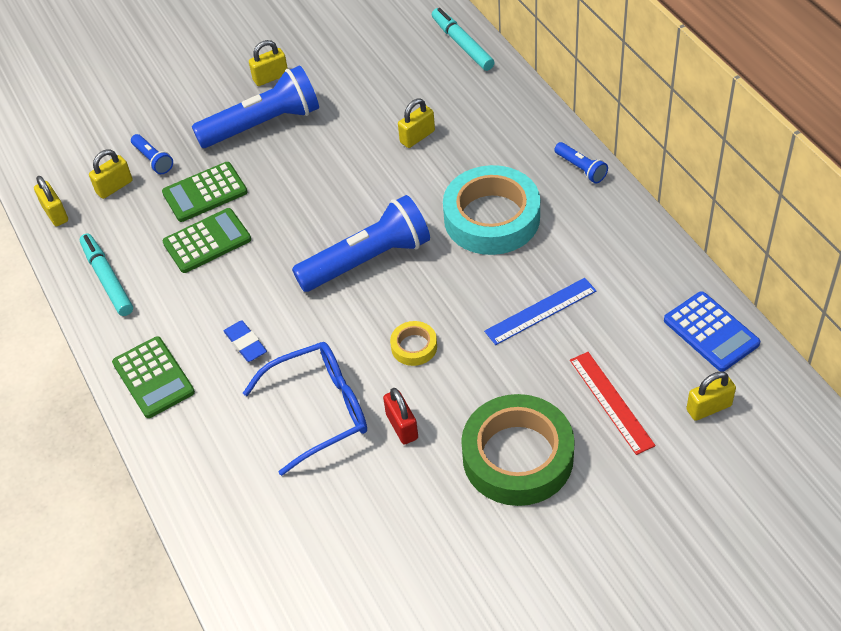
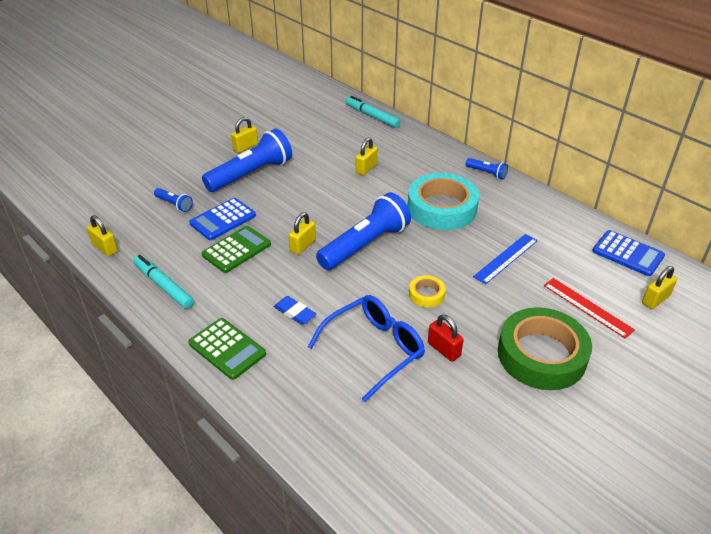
camera: 20 degrees left, 10 degrees down
yellow padlock [89,149,133,199] -> yellow padlock moved to [289,212,316,255]
green calculator [162,162,247,222] -> blue calculator [189,198,256,240]

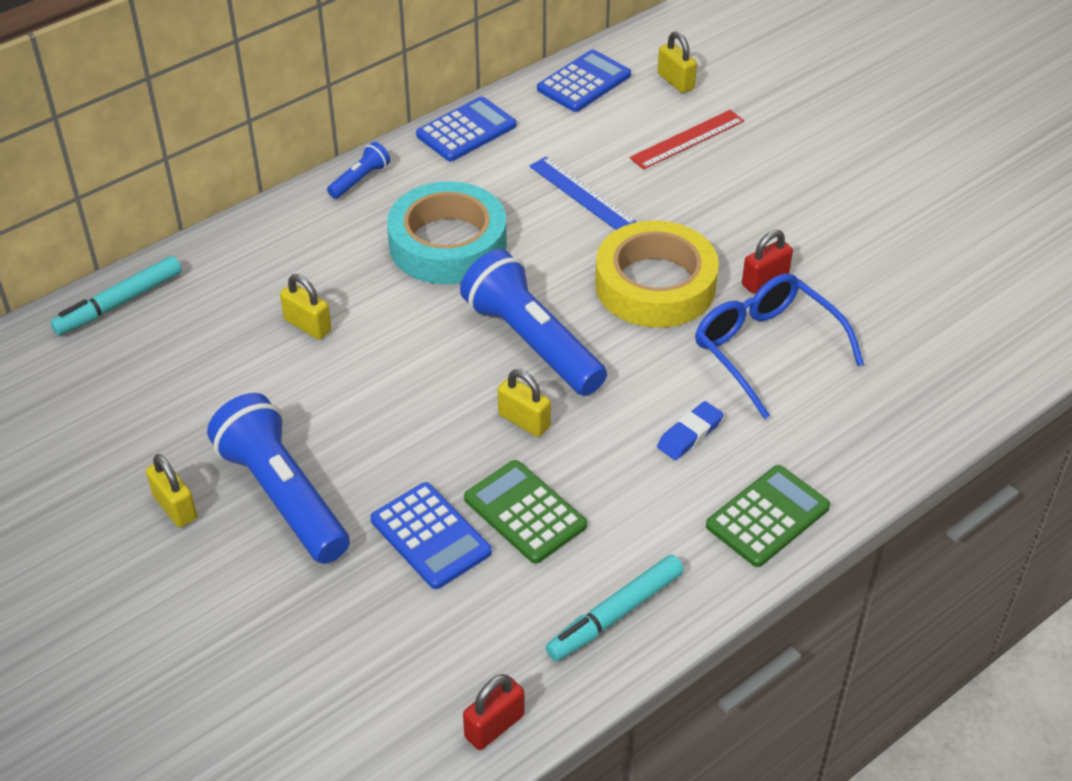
camera: 85 degrees left, 5 degrees up
yellow padlock [87,215,118,256] -> red padlock [463,674,525,750]
blue flashlight [154,188,193,212] -> none
yellow tape [409,275,446,308] -> yellow tape [595,221,719,328], size x2.24
green tape [498,307,592,390] -> none
none -> blue calculator [416,96,516,161]

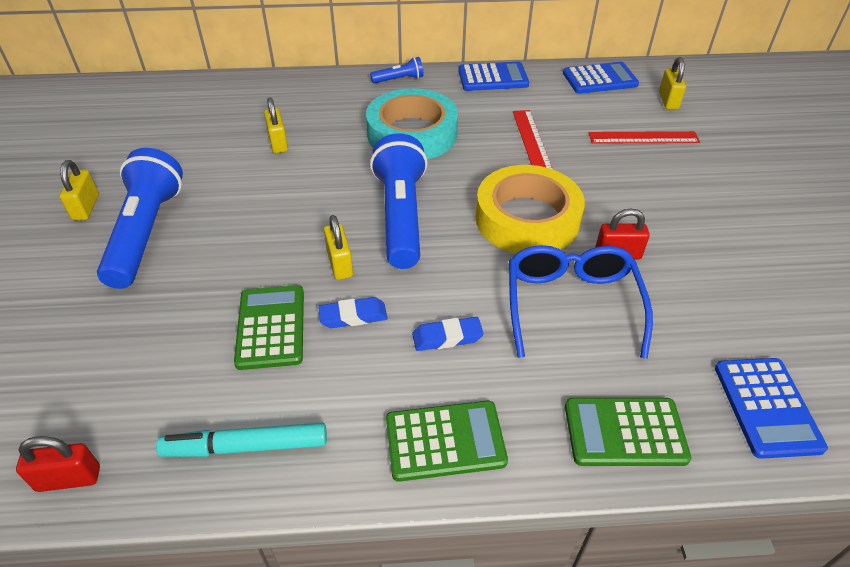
camera: 35 degrees right, 0 degrees up
turquoise marker [50,256,182,335] -> none
blue calculator [371,482,492,589] -> blue calculator moved to [715,358,828,459]
blue ruler [529,156,637,230] -> red ruler [513,110,552,169]
none -> blue eraser [318,297,388,328]
none -> green calculator [565,398,691,466]

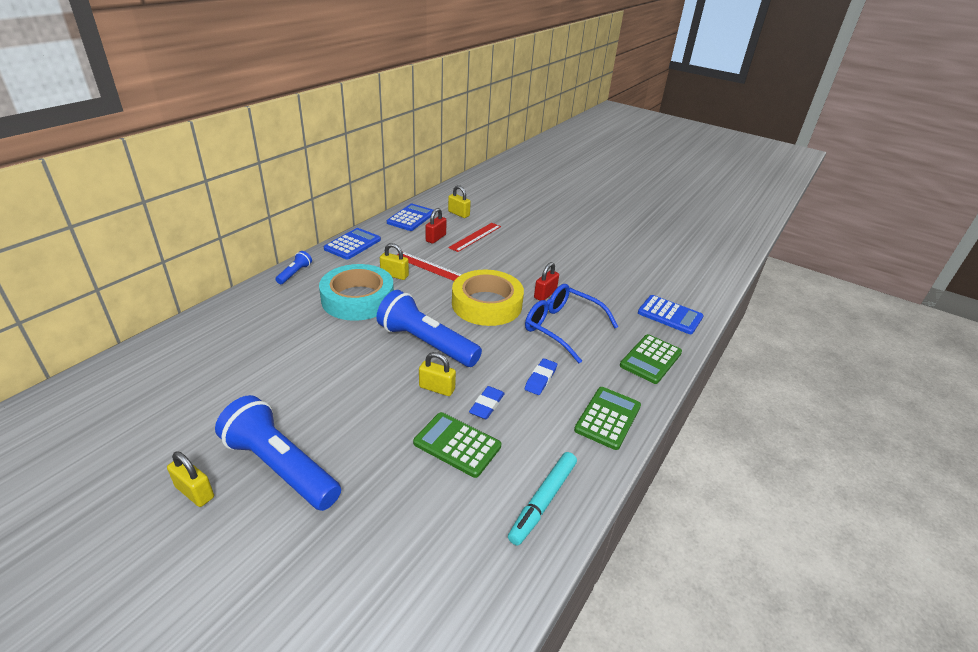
camera: 55 degrees left, 10 degrees down
red padlock [16,436,100,492] -> red padlock moved to [426,208,447,244]
yellow padlock [264,97,288,153] -> yellow padlock moved to [380,243,409,280]

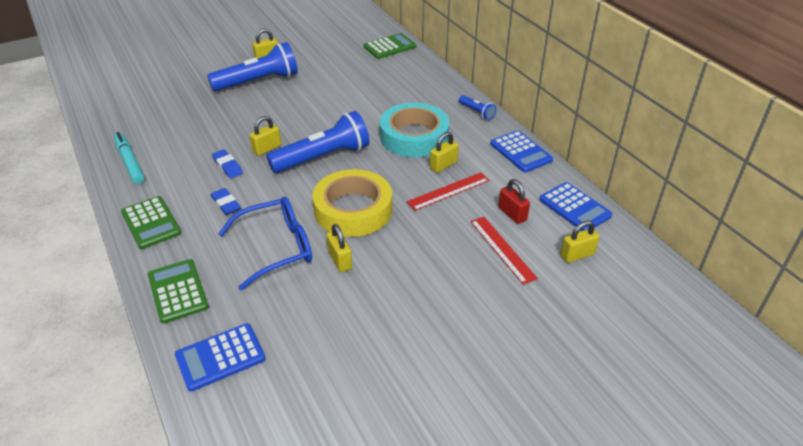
camera: 120 degrees right, 5 degrees up
green calculator [413,412,501,478] -> green calculator moved to [364,33,416,59]
red padlock [534,262,559,301] -> yellow padlock [326,224,352,272]

